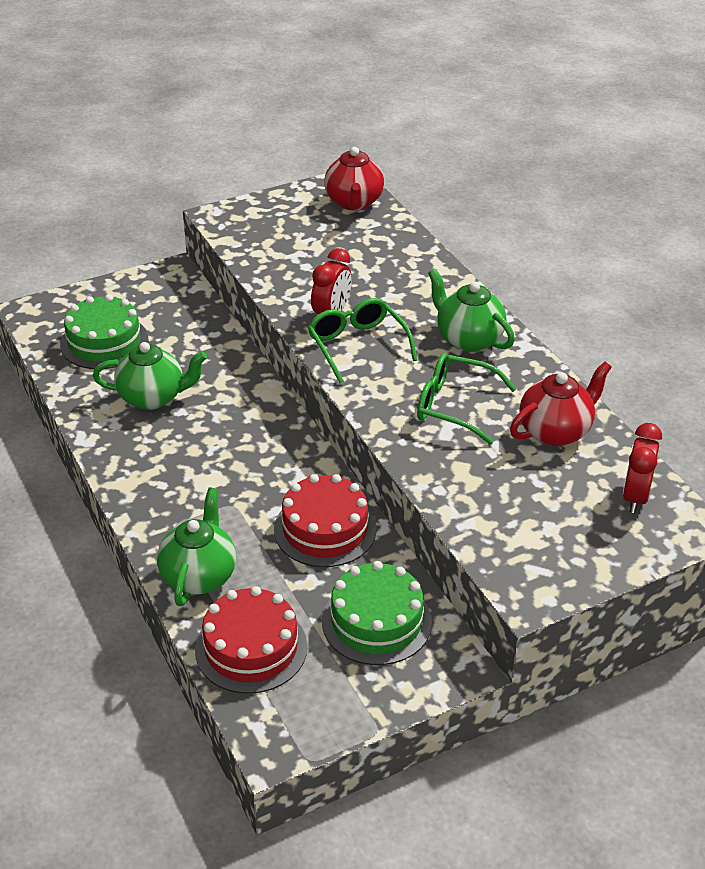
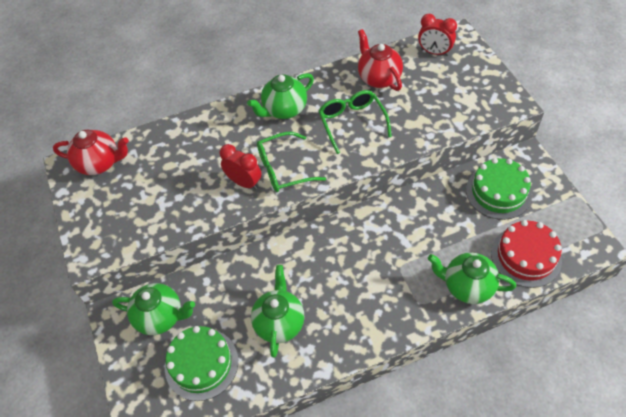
camera: 80 degrees left, 15 degrees up
red cake [274,474,377,567] -> none
green glasses [417,352,516,444] -> green glasses turned 135 degrees clockwise [319,90,392,154]
none -> green teapot [112,283,195,335]

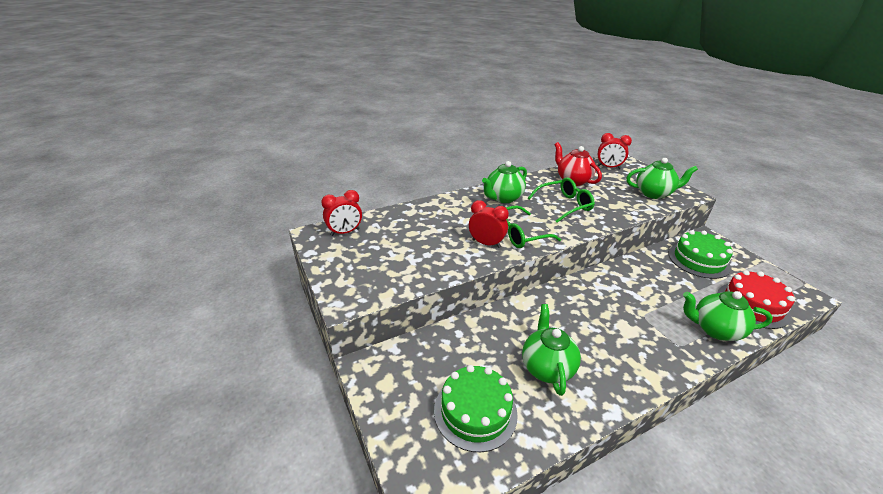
camera: 10 degrees left, 20 degrees down
red teapot [53,130,129,175] -> red clock [321,190,362,236]
green teapot [112,283,195,335] -> green teapot moved to [626,158,698,199]
green glasses [319,90,392,154] -> green glasses turned 90 degrees clockwise [528,178,595,223]

